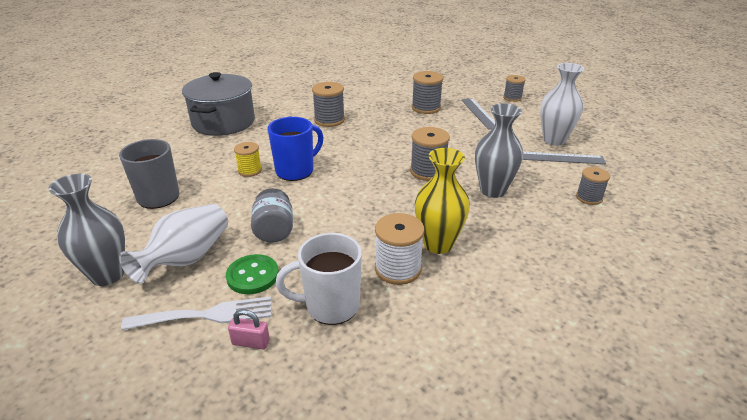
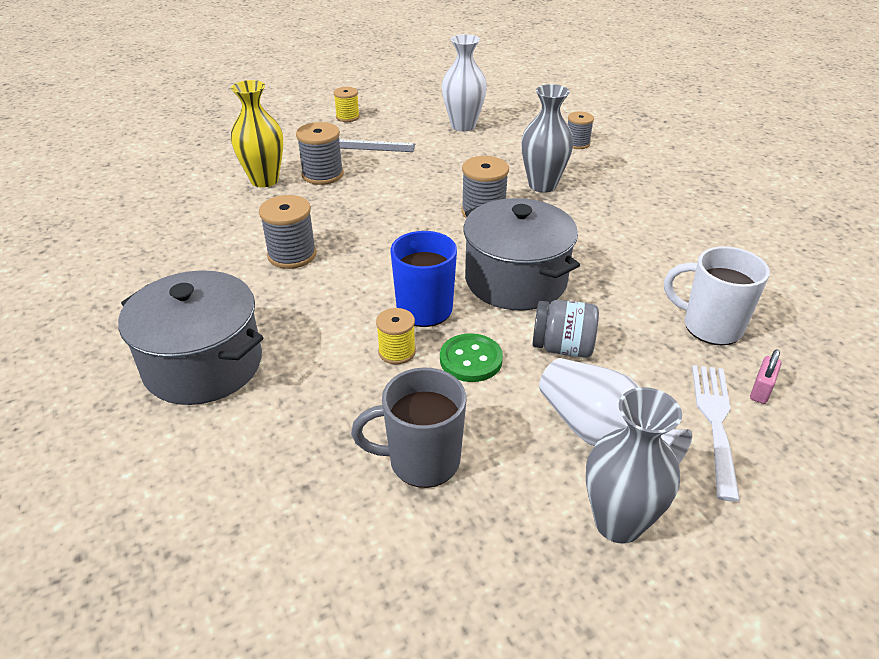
camera: 70 degrees left, 5 degrees up
green button [226,254,279,294] -> green button moved to [440,333,503,382]
white mug [276,233,362,325] -> white mug turned 105 degrees clockwise [664,246,770,345]
white spool [375,213,424,285] -> none
yellow vase [415,148,470,254] -> yellow vase moved to [231,80,283,187]
grey spool [503,75,526,102] -> yellow spool [333,87,360,122]
grey ruler [522,152,606,164] -> none
none -> grey pot [463,198,580,311]

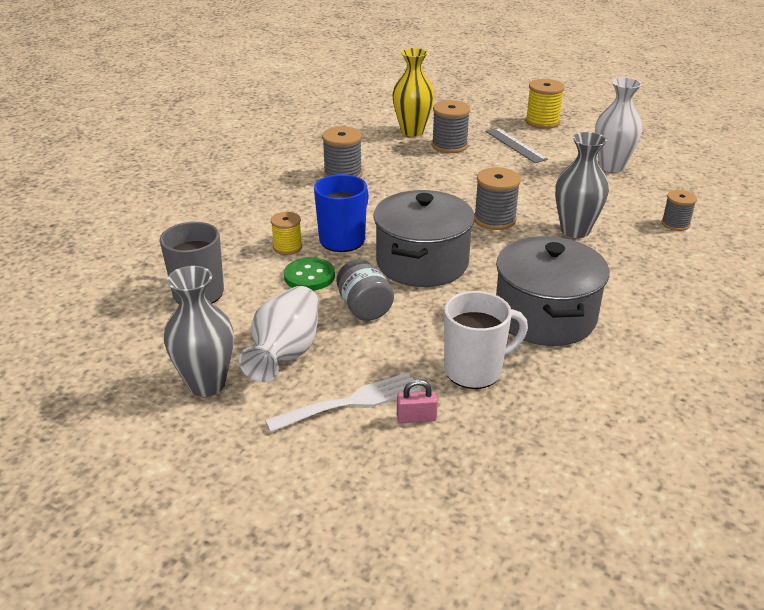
camera: 55 degrees right, 5 degrees down
grey pot [118,270,264,405] -> grey pot moved to [496,236,609,346]
yellow spool [333,87,360,122] -> yellow spool [525,79,565,129], size x1.53
white mug [664,246,770,345] -> white mug turned 75 degrees clockwise [444,291,528,389]

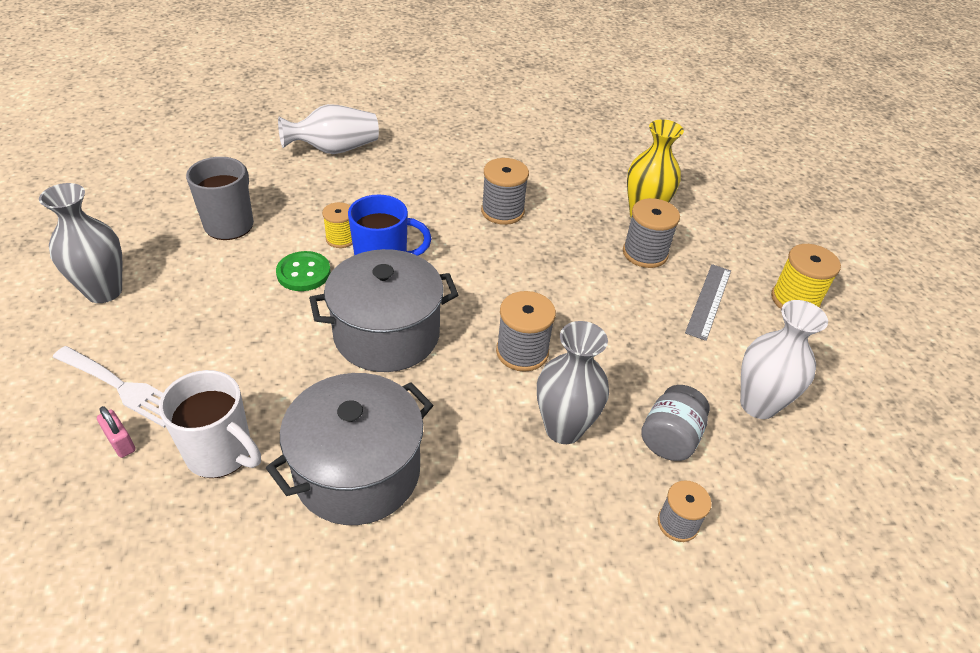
camera: 50 degrees right, 10 degrees up
white vase [239,286,319,382] -> white vase moved to [278,104,379,154]
grey jar [336,259,394,321] -> grey jar moved to [641,385,710,461]

